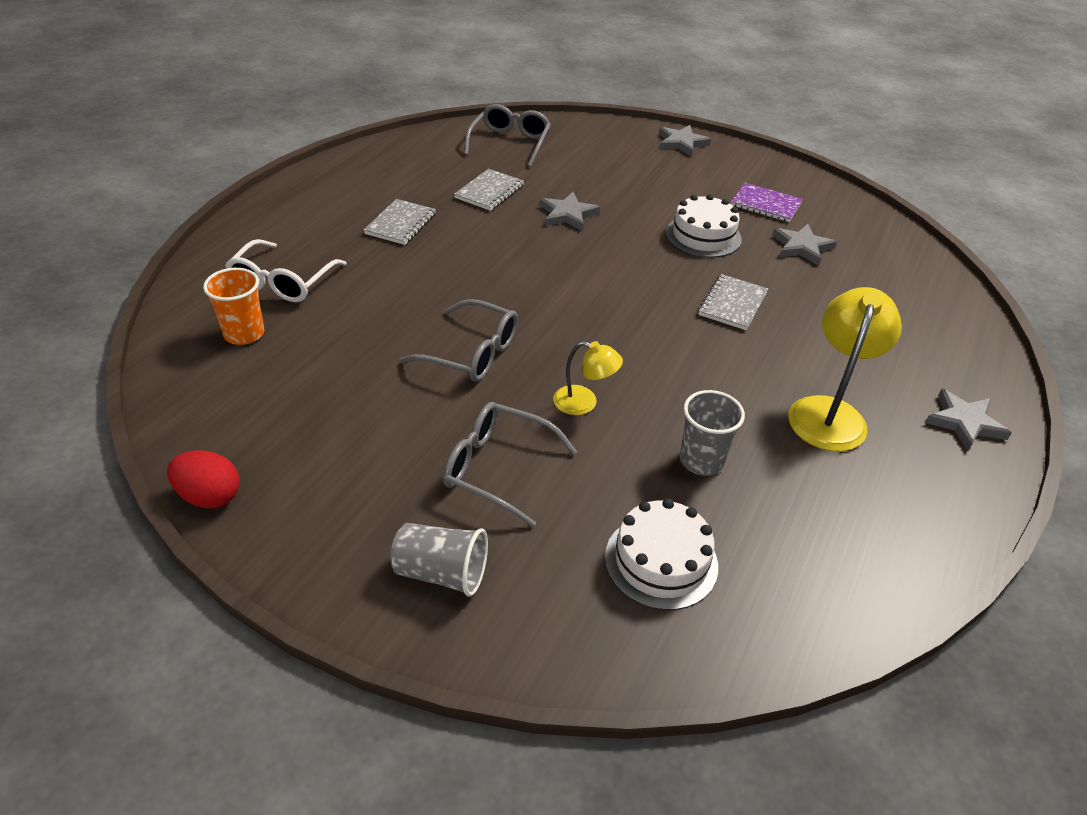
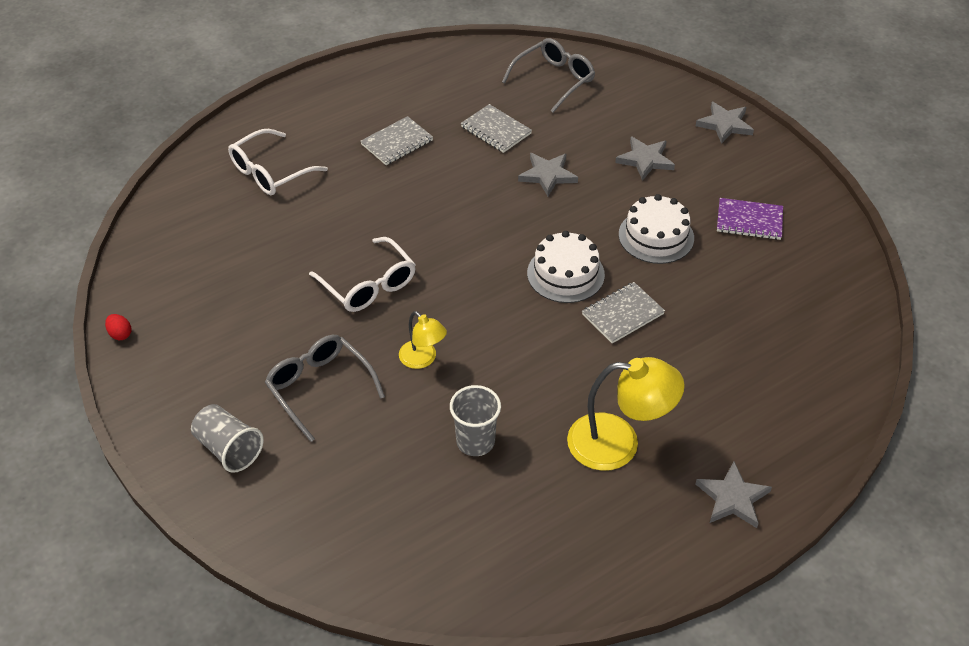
camera: 30 degrees right, 5 degrees up
red egg [167,450,240,509] -> red egg [105,314,131,340], size x0.57
orange cup [203,268,264,345] -> none
grey glasses [399,299,518,382] -> white glasses [309,237,416,312]
grey notebook [454,169,524,211] -> grey notebook turned 75 degrees clockwise [461,104,532,153]
white cake [605,499,718,610] -> white cake moved to [527,231,605,303]
purple notebook [731,183,803,222] -> purple notebook turned 45 degrees counterclockwise [717,198,783,240]
grey star [772,224,837,266] -> grey star moved to [615,136,675,181]
yellow lamp [788,287,902,451] -> yellow lamp turned 45 degrees clockwise [567,357,685,471]

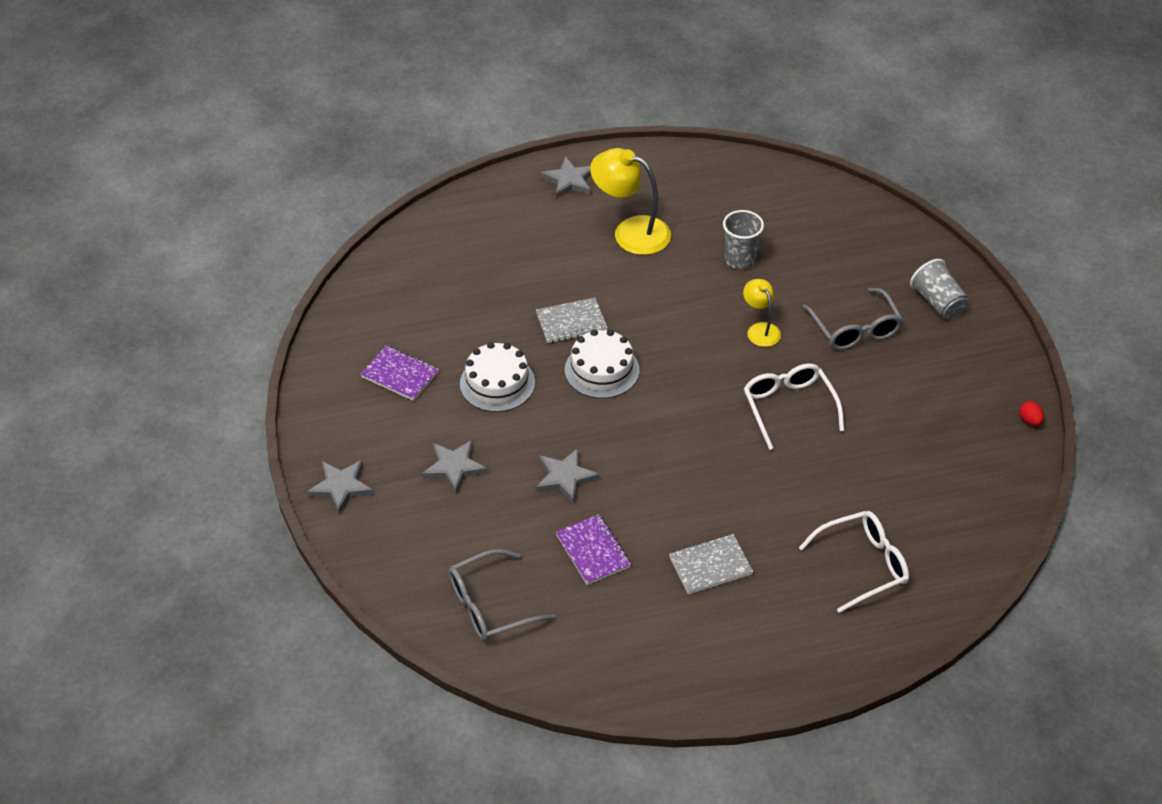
camera: 160 degrees left, 0 degrees up
grey notebook [461,104,532,153] -> purple notebook [556,514,631,585]

